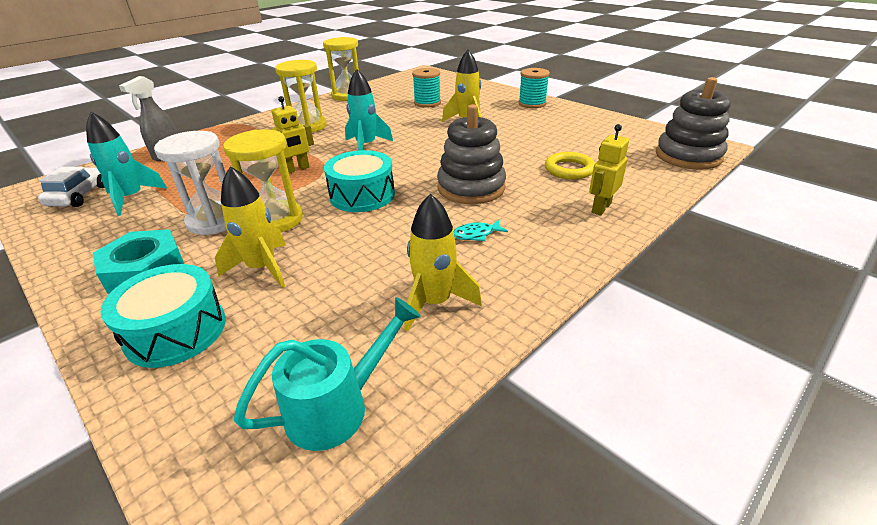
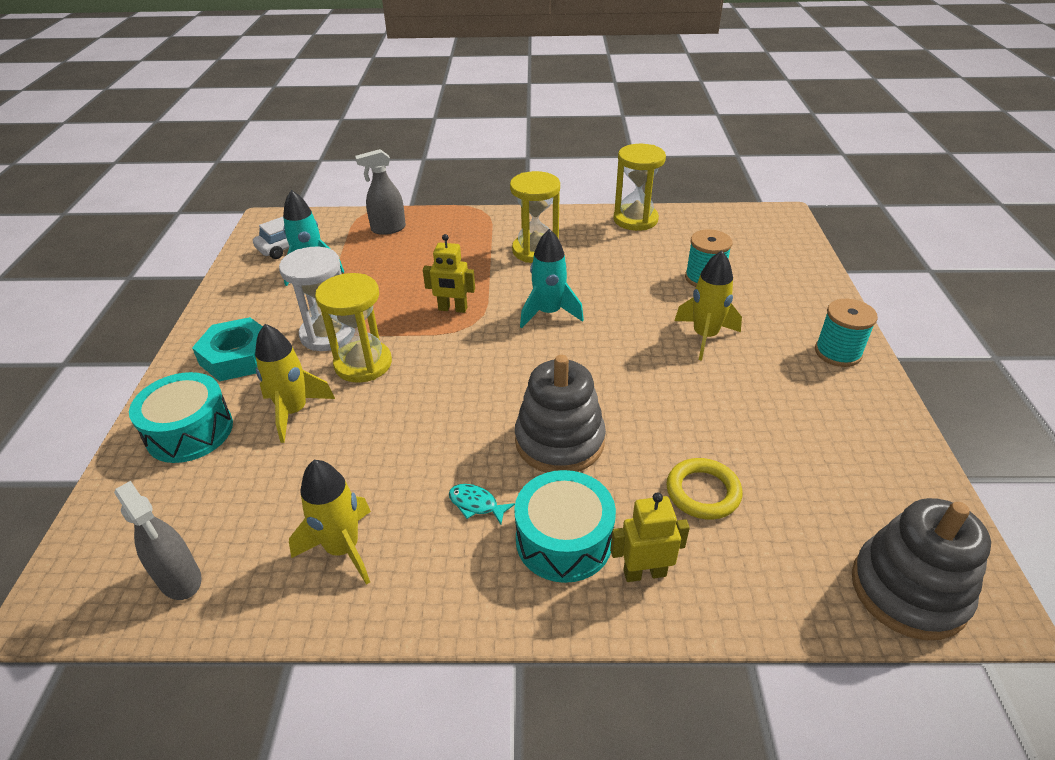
camera: 45 degrees right, 5 degrees up
turquoise watering can [234,297,421,451] -> grey spray bottle [114,481,202,600]
turquoise drum [324,150,395,212] -> turquoise drum moved to [514,470,616,583]

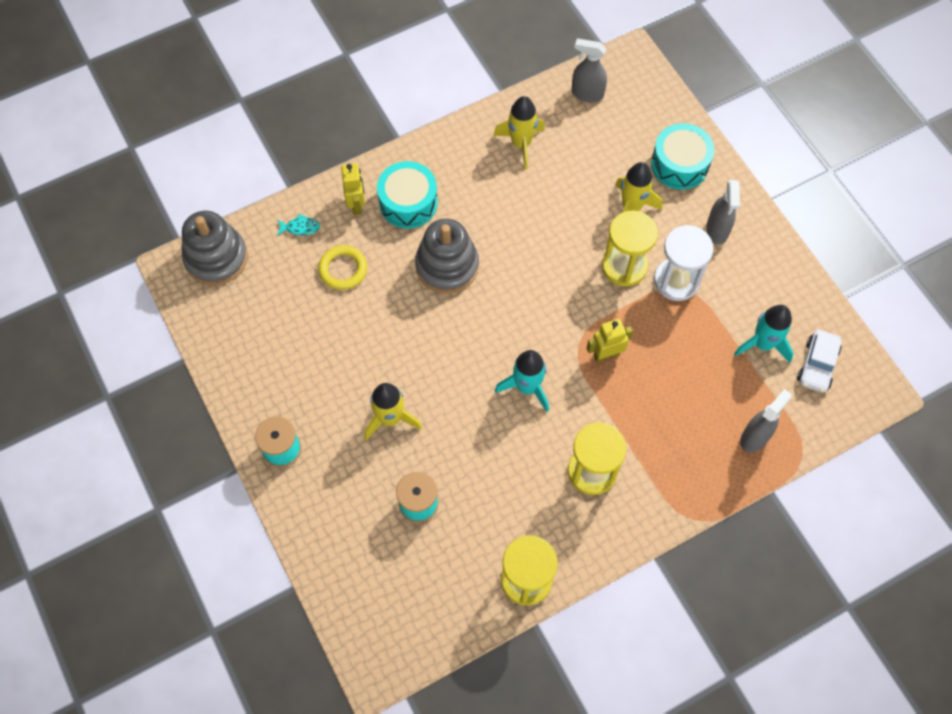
camera: 150 degrees right, 25 degrees up
turquoise nut [192,317,263,381] -> grey spray bottle [706,180,740,244]
turquoise fish [449,484,515,524] -> turquoise fish moved to [277,214,320,236]
yellow robot [610,492,690,582] -> yellow robot turned 60 degrees counterclockwise [341,163,365,215]

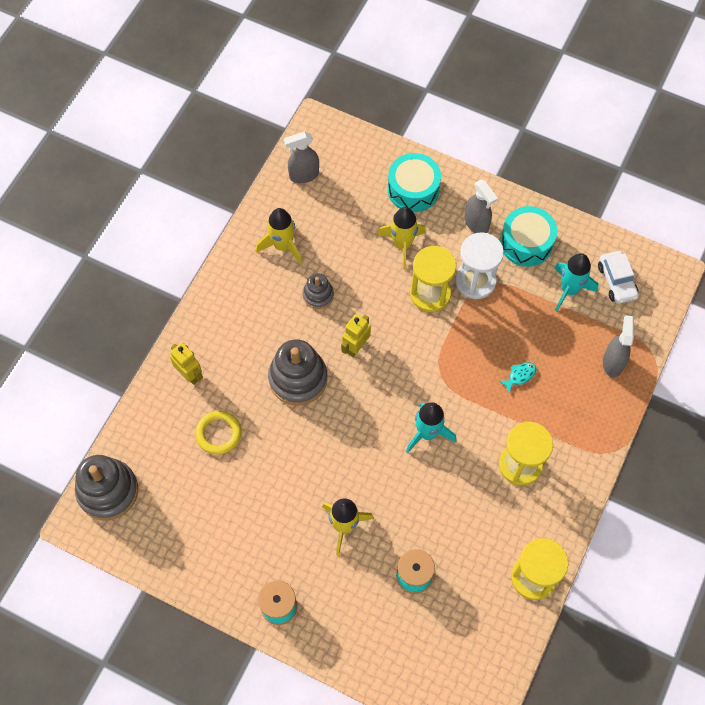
camera: 35 degrees left, 0 degrees up
turquoise fish [277,214,320,236] -> turquoise fish moved to [499,362,536,394]
turquoise drum [377,161,438,228] -> turquoise drum moved to [500,206,558,267]
yellow robot [587,319,633,362] -> yellow robot moved to [341,314,371,357]
none -> grey stacking toy [303,273,334,309]

